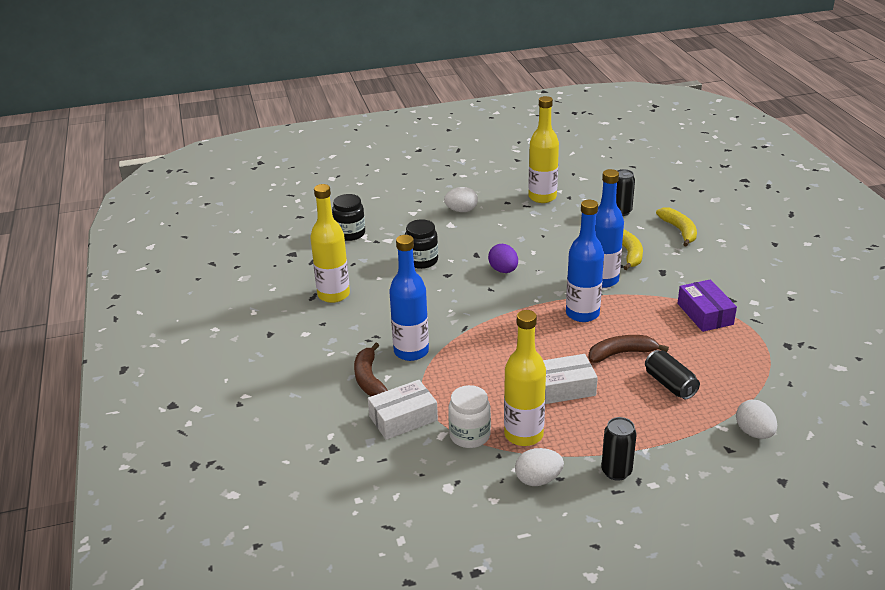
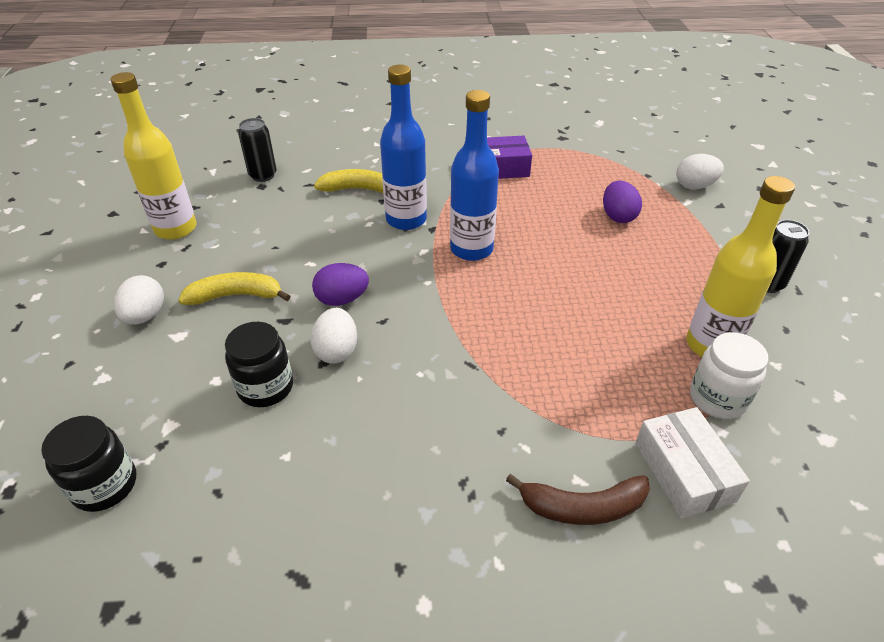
camera: 80 degrees left, 10 degrees up
yellow bottle [310,184,350,303] -> none
blue bottle [389,235,429,361] -> none
white egg [515,448,564,486] -> white egg moved to [310,308,357,364]
white box [543,354,598,404] -> none
brown banana [588,335,669,363] -> none
black can [645,350,700,399] -> purple egg [603,181,642,223]
yellow banana [656,207,697,247] -> yellow banana moved to [178,272,291,305]

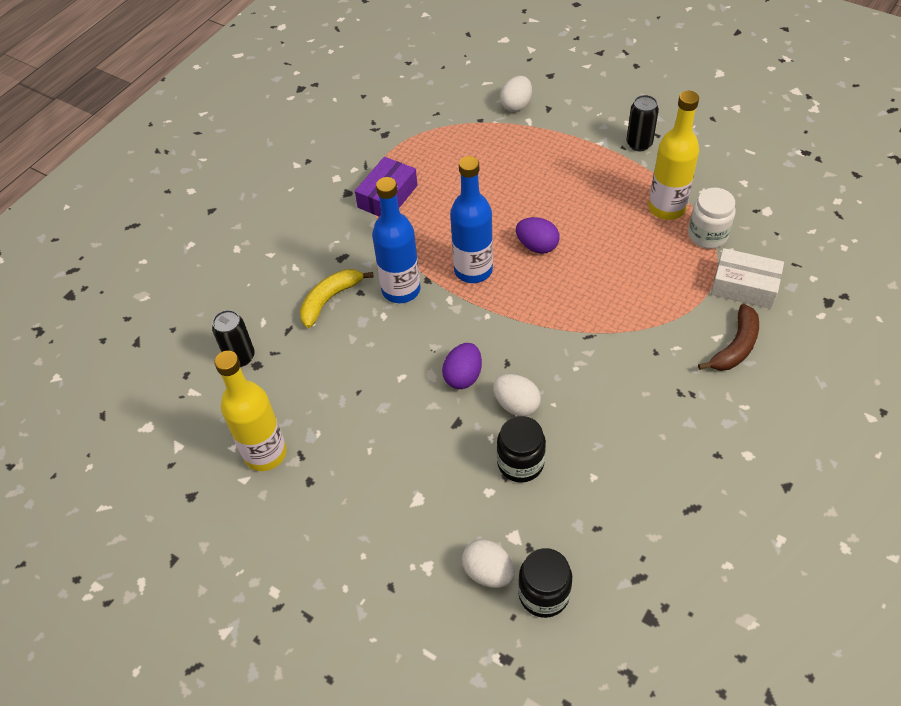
camera: 50 degrees left, 10 degrees up
white egg [114,275,164,325] -> white egg moved to [462,539,515,588]
yellow banana [178,272,291,305] -> none
purple egg [603,181,642,223] -> purple egg moved to [516,217,559,254]

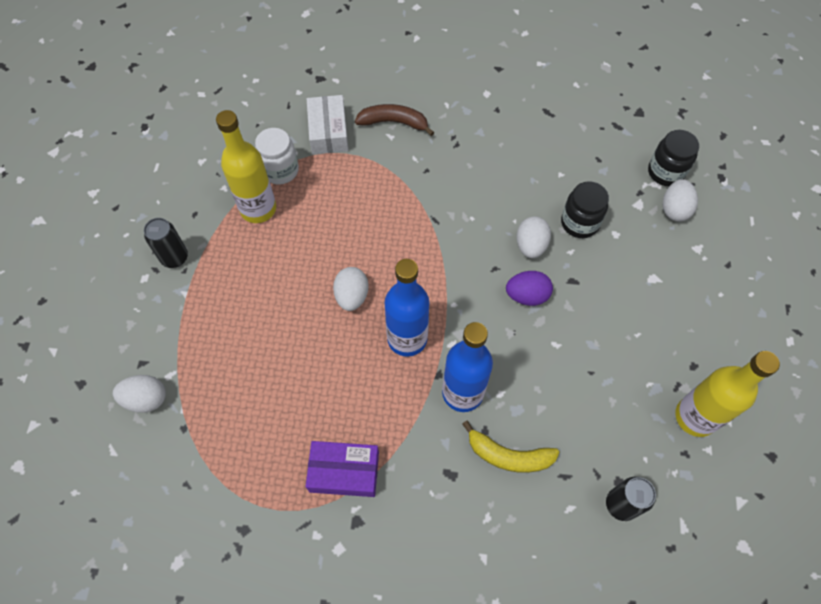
camera: 120 degrees left, 10 degrees up
purple egg [516,217,559,254] -> white egg [333,267,369,311]

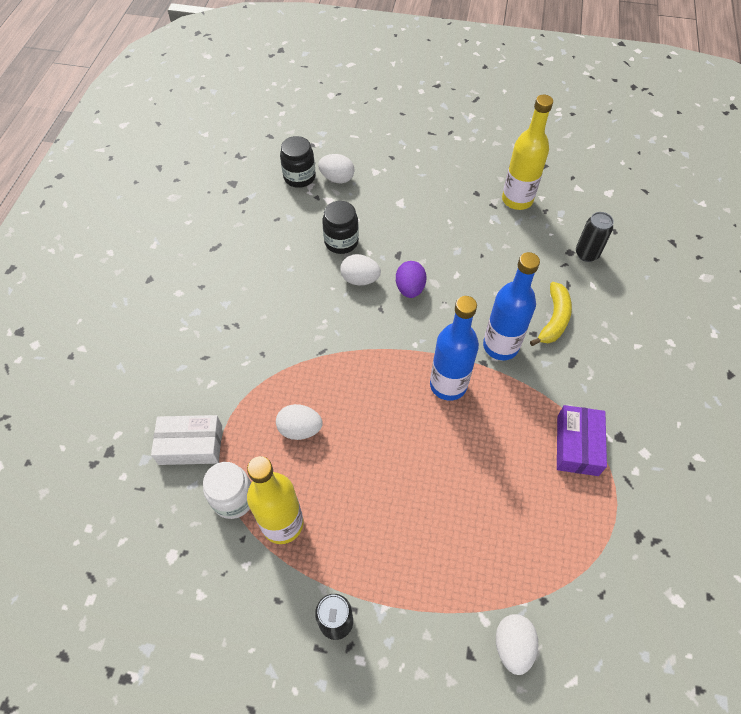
camera: 85 degrees left, 5 degrees down
white egg [333,267,369,311] -> white egg moved to [276,404,323,440]
brown banana [355,104,434,136] -> none

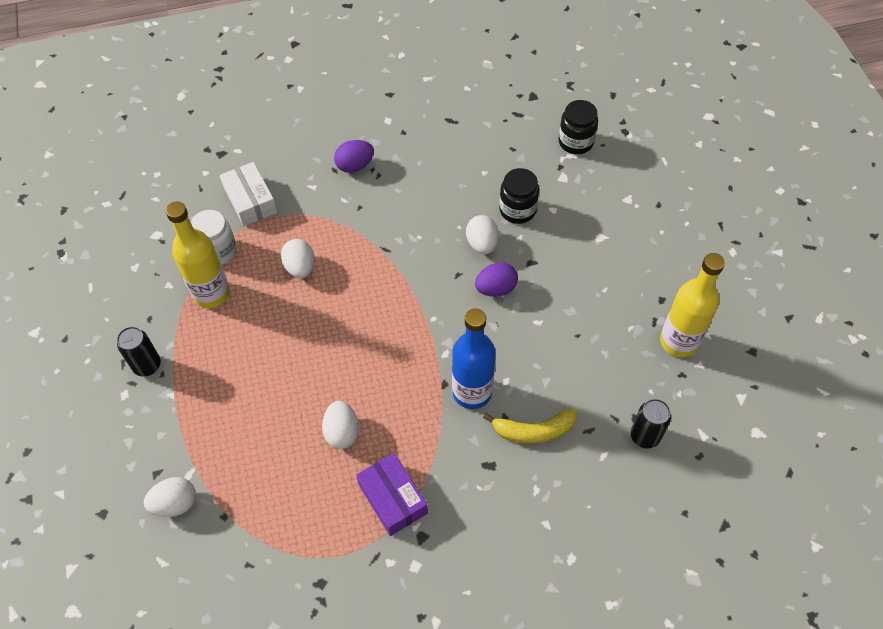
camera: 65 degrees right, 0 degrees up
white egg [318,154,354,183] -> white egg moved to [322,401,359,449]
blue bottle [430,296,479,401] -> none
purple box [557,405,607,476] -> purple box turned 75 degrees clockwise [356,453,428,536]
none -> purple egg [334,140,374,173]

